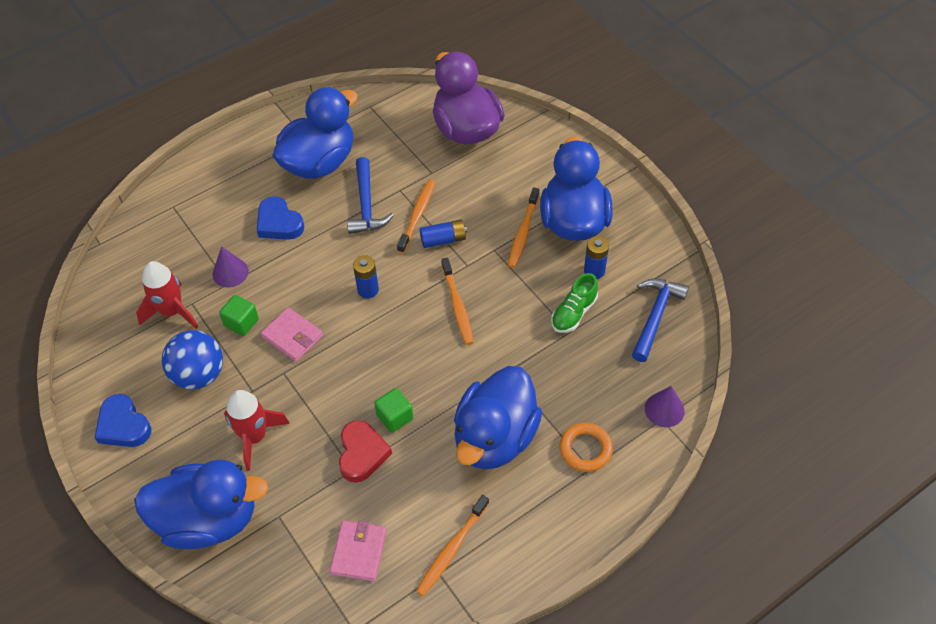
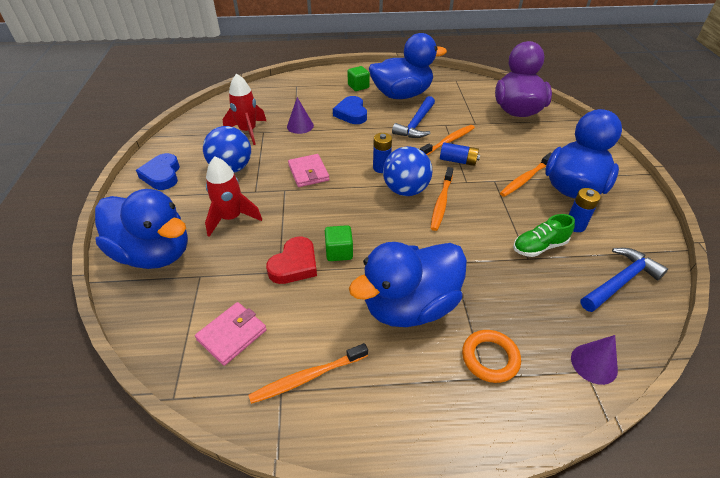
camera: 30 degrees right, 10 degrees down
green cube [219,295,259,336] -> green cube moved to [347,66,370,91]
none -> blue ball [383,146,432,196]

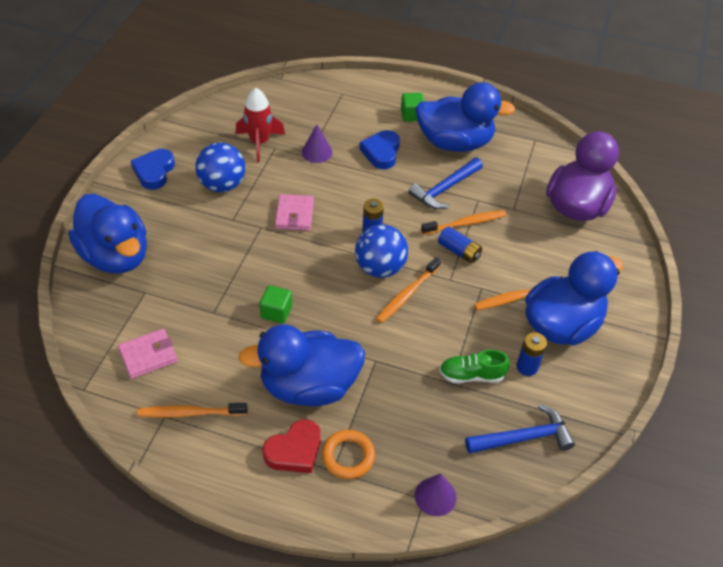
camera: 20 degrees right, 5 degrees up
red rocket [205,157,262,237] -> none
red heart [266,237,317,284] -> red heart moved to [263,419,321,473]

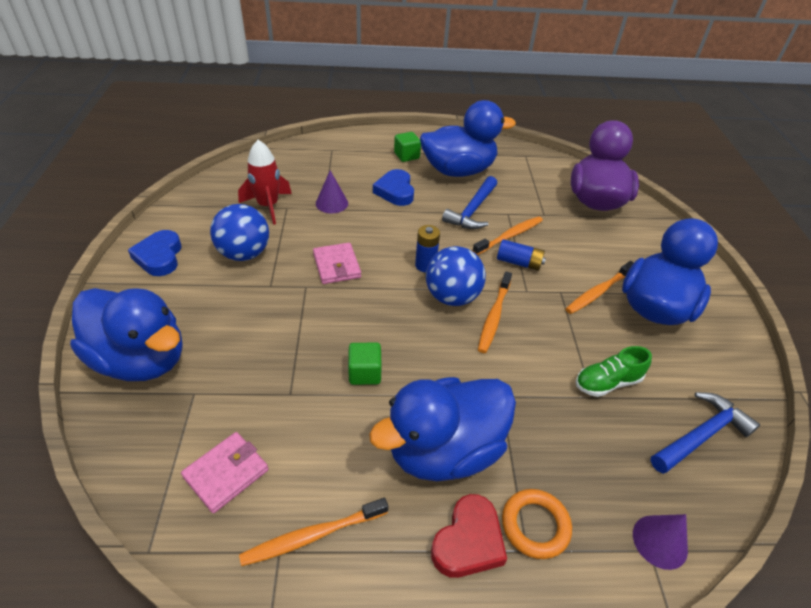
camera: 20 degrees left, 5 degrees down
blue battery [516,332,547,376] -> none

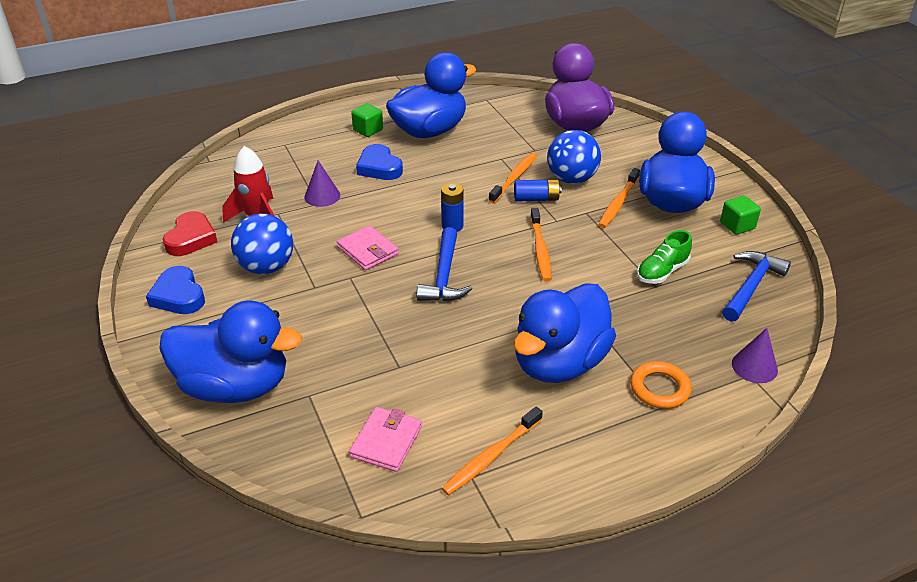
camera: 20 degrees left, 5 degrees down
green cube [348,343,382,385] -> green cube moved to [720,196,761,235]
blue ball [426,246,486,306] -> blue ball moved to [547,130,601,184]
red heart [431,494,507,578] -> red heart moved to [163,211,217,256]
blue hammer [442,176,497,229] -> blue hammer moved to [417,227,473,301]

